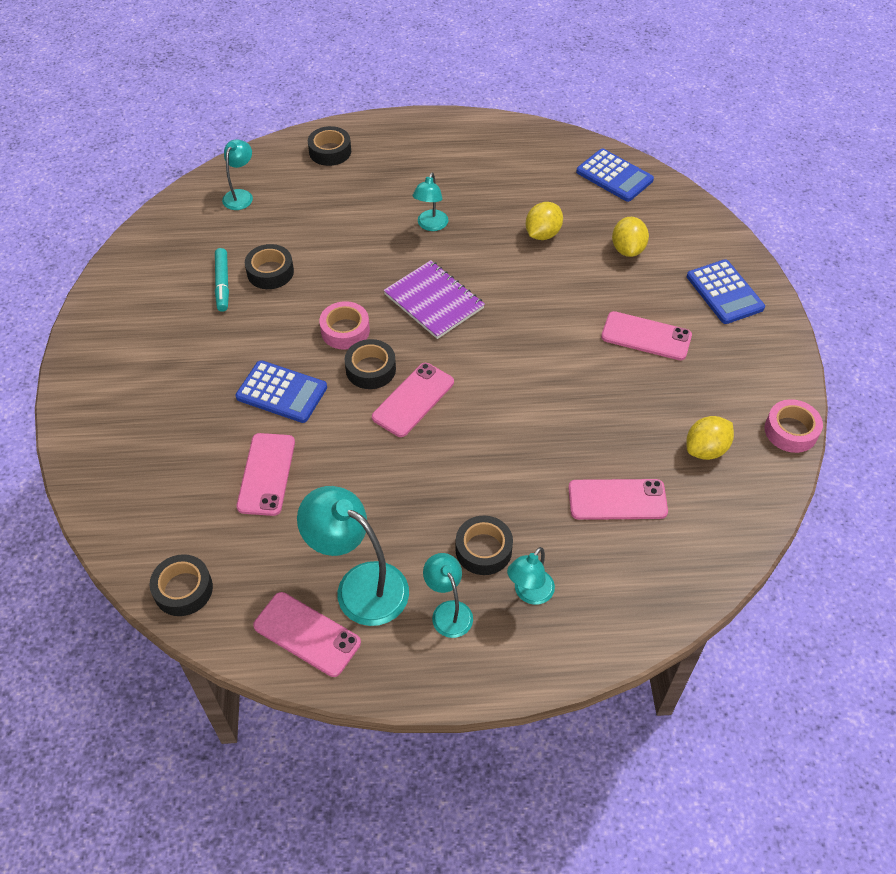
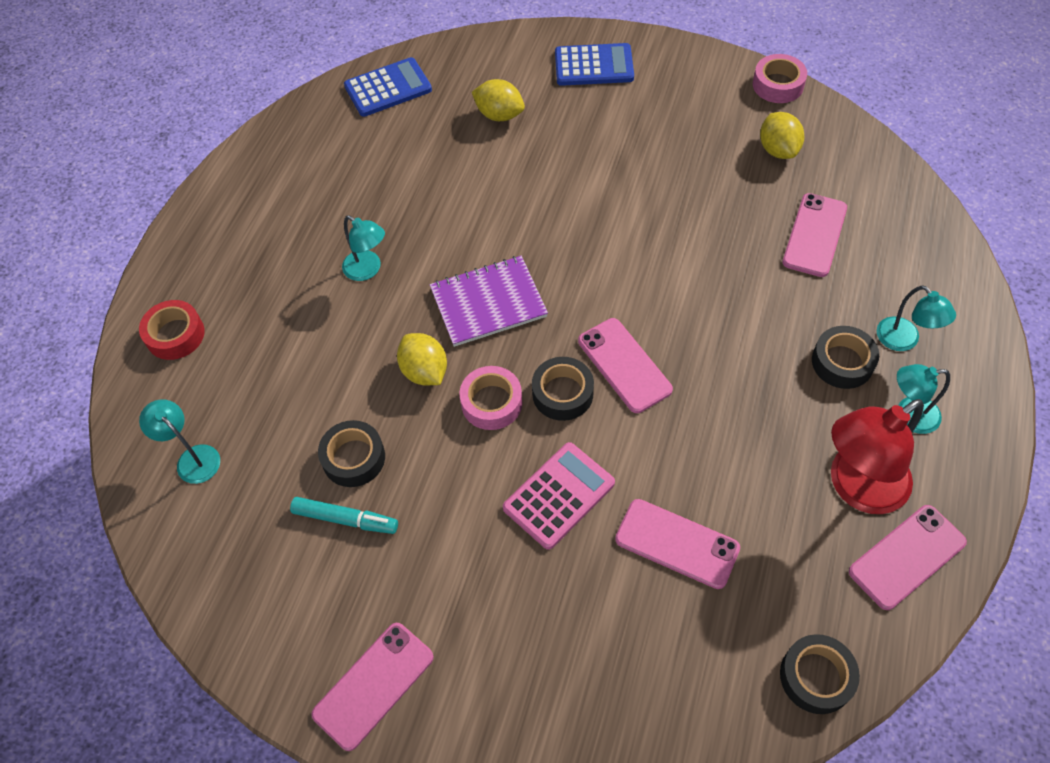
camera: 65 degrees left, 5 degrees up
blue calculator [235,360,327,423] -> pink calculator [503,442,615,550]
turquoise lamp [297,486,409,626] -> red lamp [831,399,924,514]
black tape [308,126,351,166] -> red tape [139,300,205,360]
yellow lemon [525,202,563,240] -> yellow lemon moved to [397,333,447,386]
pink phone [601,311,692,360] -> pink phone moved to [312,623,434,751]

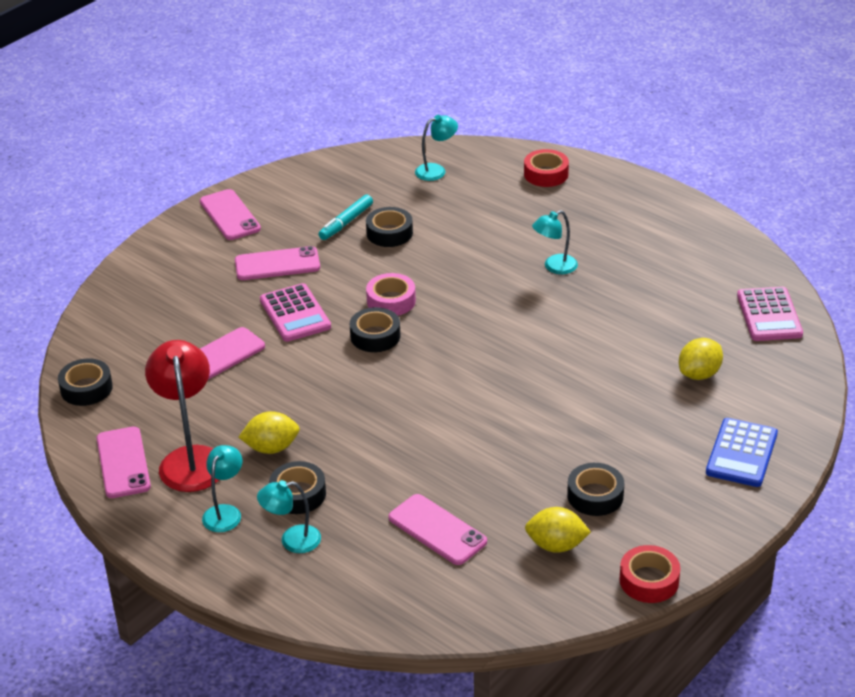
camera: 110 degrees right, 20 degrees down
blue calculator [344,57,432,117] -> pink calculator [737,287,803,341]
yellow lemon [397,333,447,386] -> yellow lemon moved to [239,411,300,454]
purple notebook [430,256,548,347] -> none
pink phone [578,318,673,413] -> pink phone moved to [235,246,320,280]
pink tape [753,54,807,103] -> red tape [620,545,680,603]
none -> black tape [567,463,624,516]

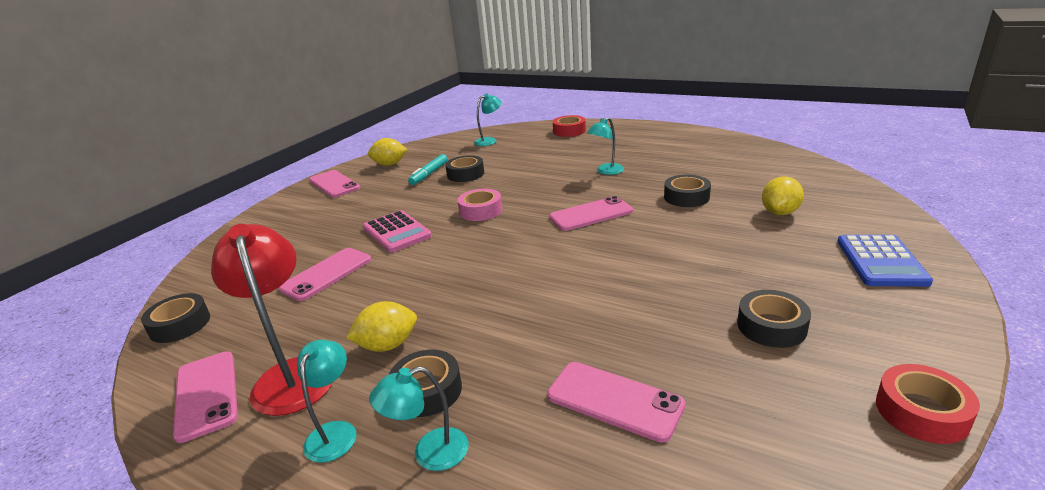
camera: 10 degrees left, 10 degrees down
pink phone [235,246,320,280] -> pink phone moved to [549,196,633,231]
black tape [350,307,401,352] -> black tape moved to [664,175,711,207]
yellow lemon [525,507,591,553] -> yellow lemon moved to [368,138,407,166]
pink calculator [737,287,803,341] -> none

